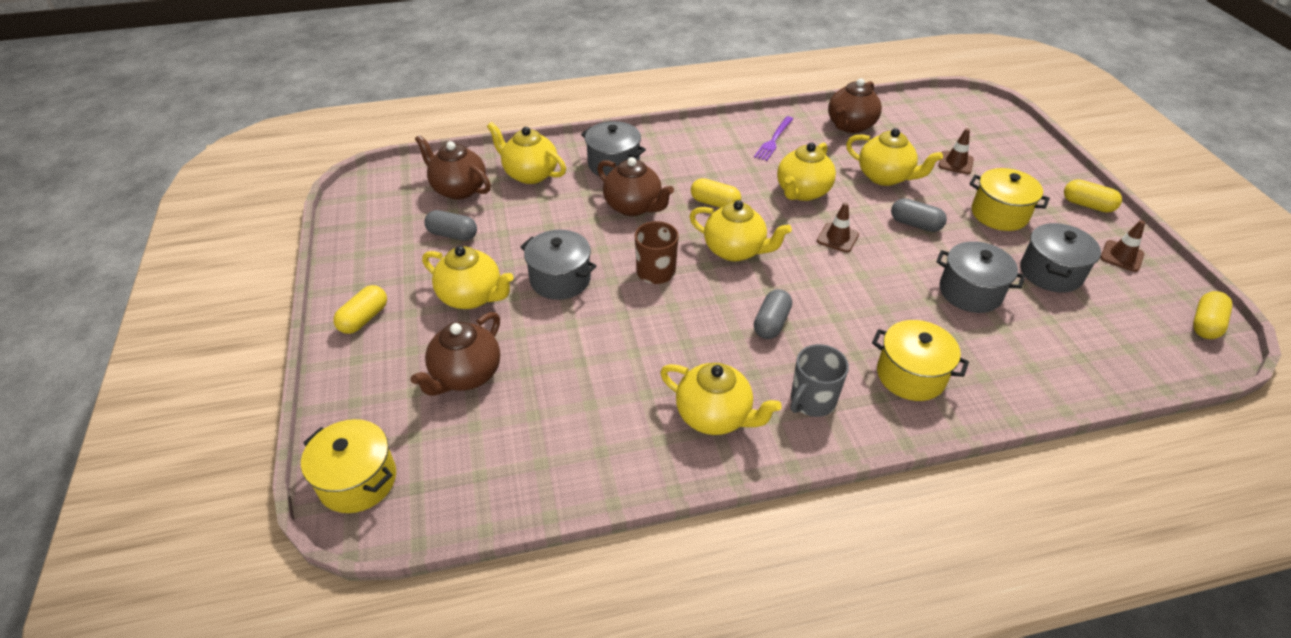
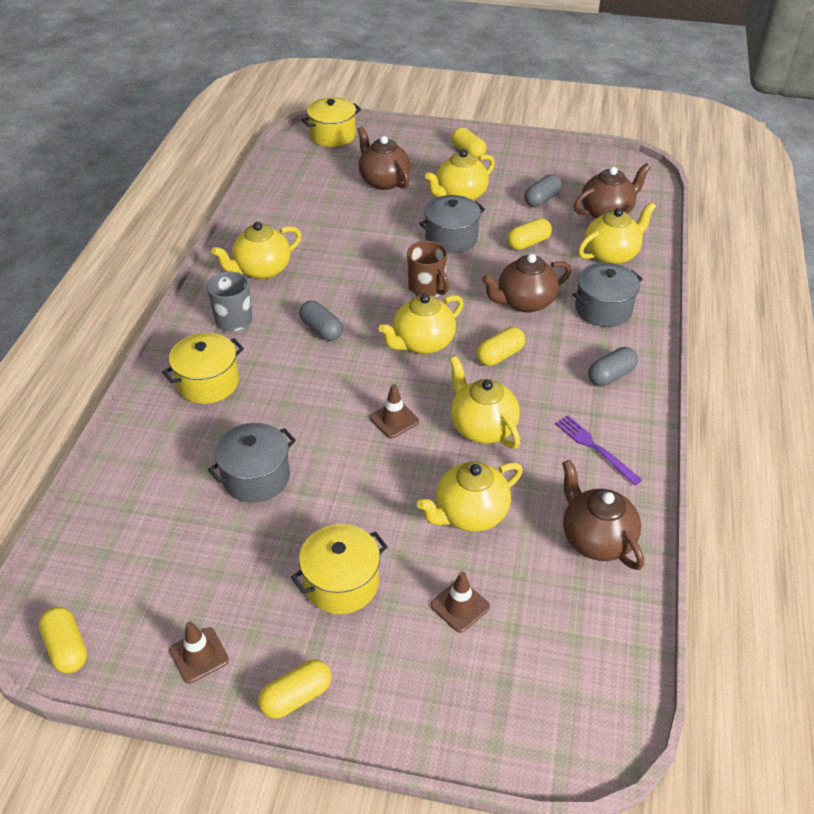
camera: 115 degrees right, 0 degrees up
grey capsule [891,198,947,232] -> grey capsule moved to [588,347,638,386]
grey pot [1020,223,1101,293] -> none
none -> yellow capsule [507,218,552,250]

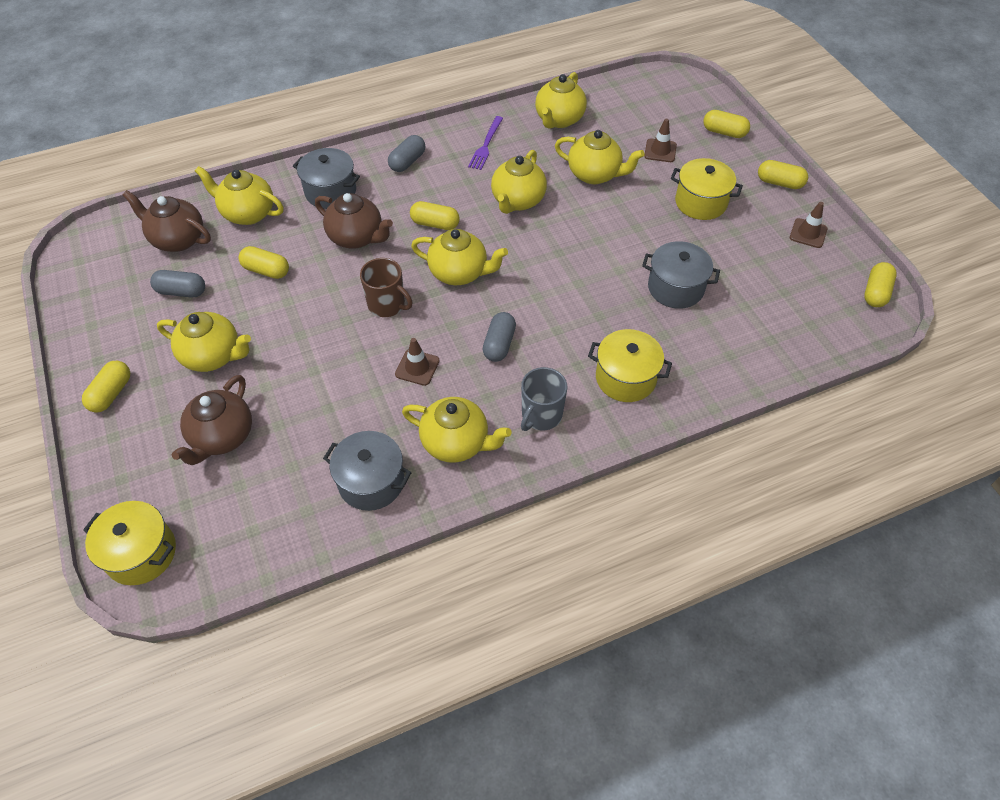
camera: 125 degrees left, 10 degrees up
brown traffic cone [370,384,419,438] -> brown traffic cone moved to [395,338,440,386]
brown mug [407,241,449,297] -> brown mug turned 105 degrees clockwise [360,258,413,317]
grey pot [419,195,485,253] -> grey pot moved to [323,431,412,511]
brown teapot [562,460,644,570] -> yellow teapot [535,72,587,129]
grey capsule [588,347,638,386] -> grey capsule turned 75 degrees counterclockwise [388,135,425,172]
none -> yellow capsule [703,110,750,138]

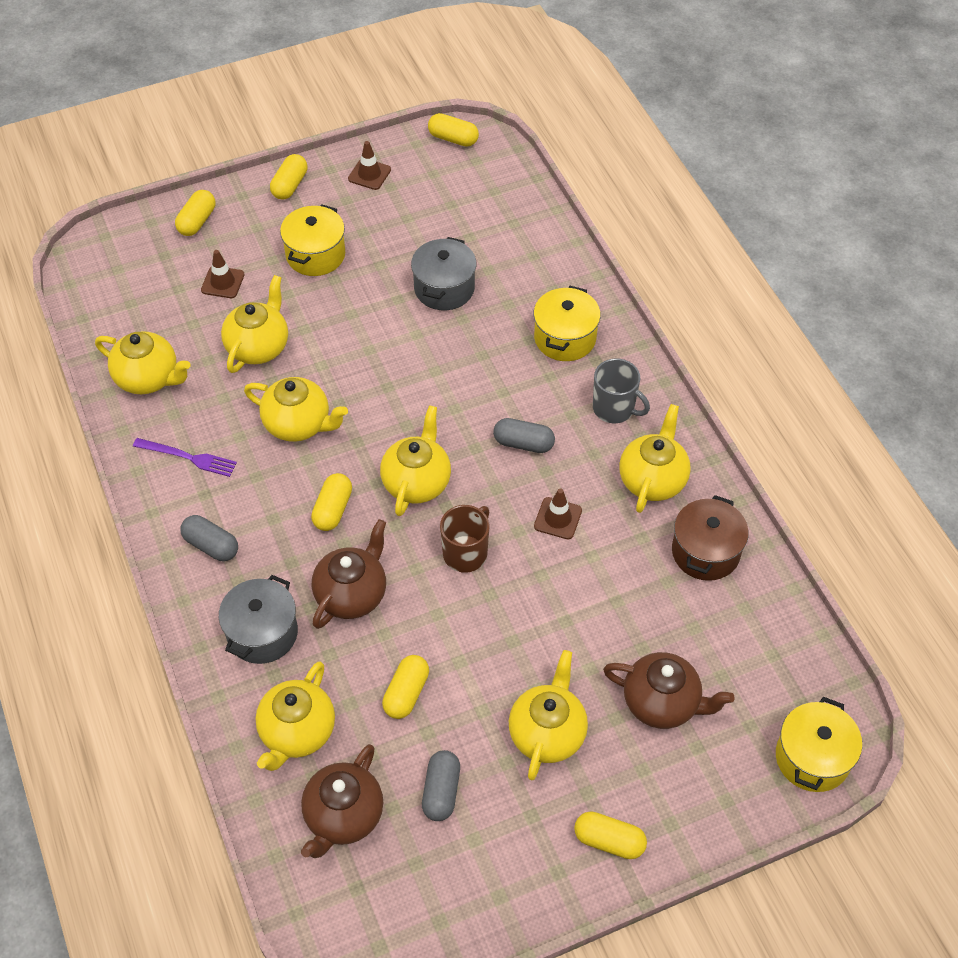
camera: 90 degrees left, 0 degrees up
grey pot [323,431,412,511] -> brown pot [672,495,749,581]

